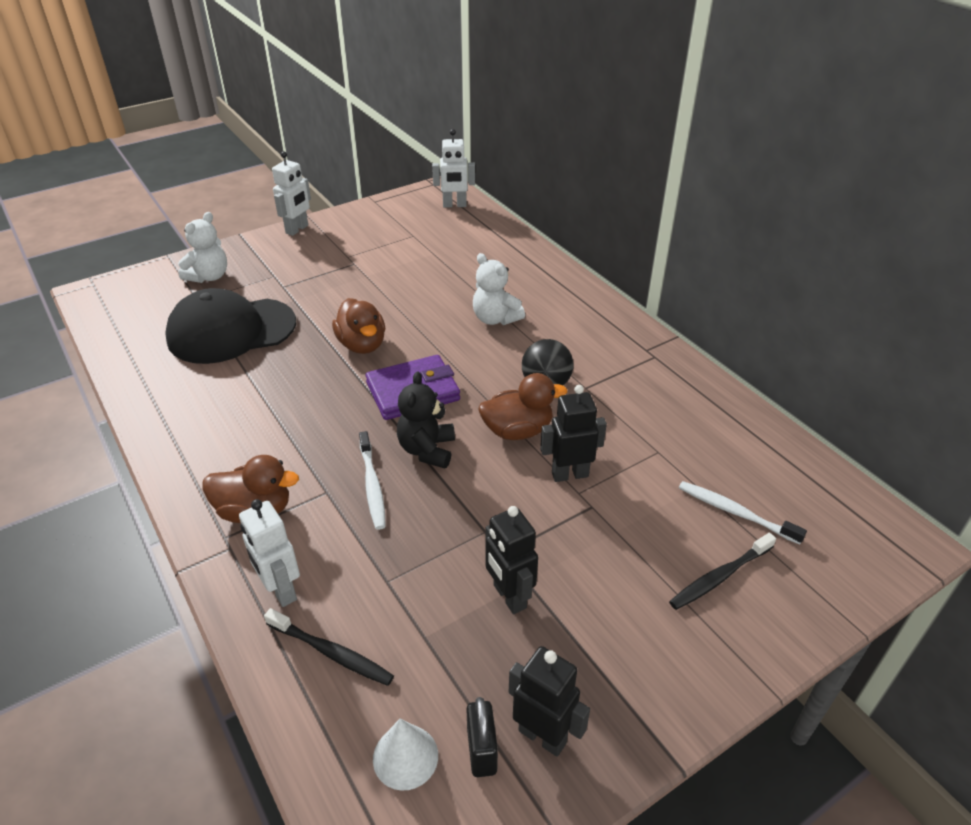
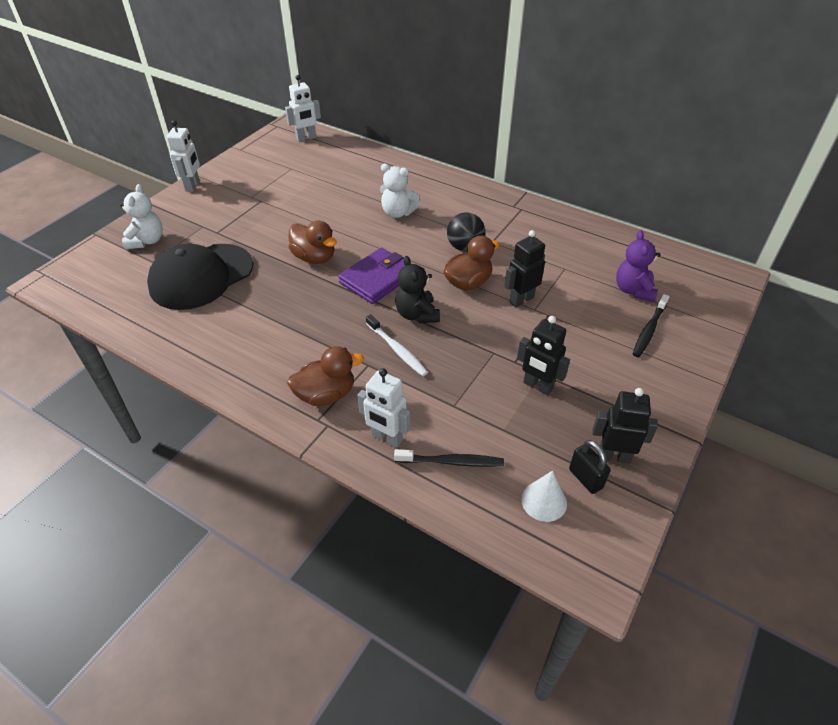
camera: 25 degrees left, 5 degrees up
white toothbrush [679,481,807,545] -> purple teddy bear [616,231,660,302]

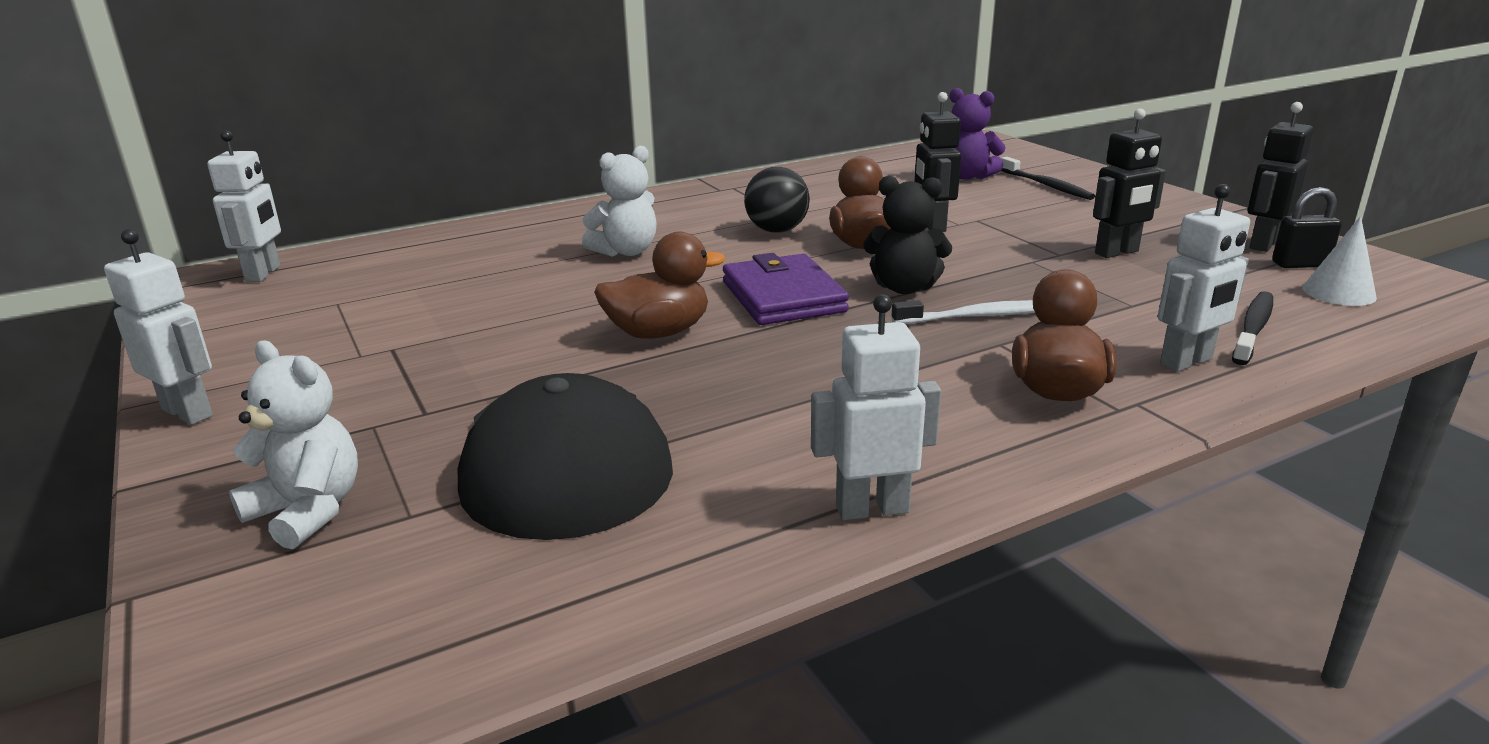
camera: 60 degrees left, 20 degrees down
none -> white robot [811,294,941,520]

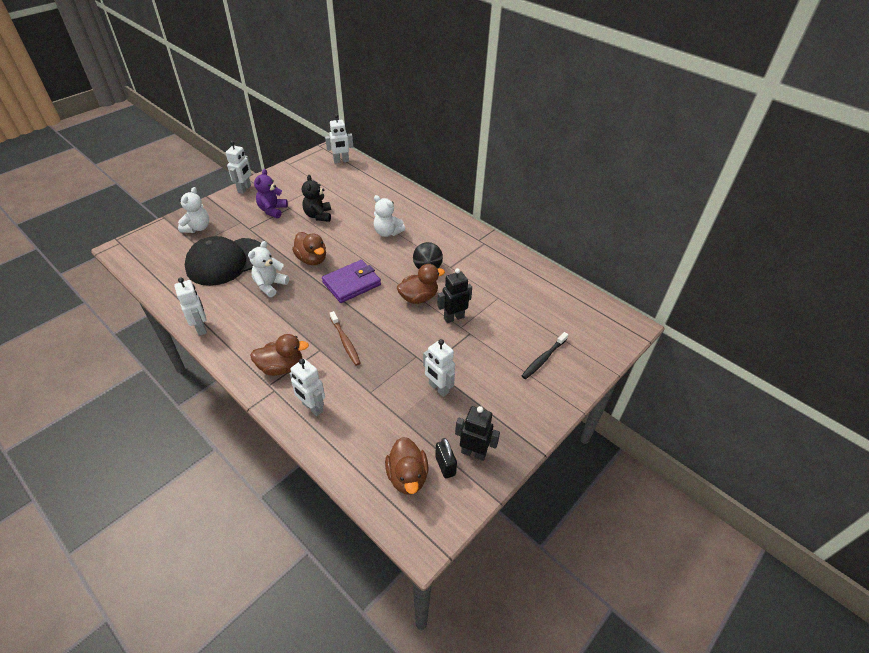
camera: 70 degrees right, 20 degrees up
black teddy bear [863,176,952,294] -> black teddy bear moved to [302,175,331,222]
white toothbrush [892,300,1035,324] -> brown toothbrush [330,311,361,366]
purple teddy bear [949,88,1006,180] -> purple teddy bear moved to [254,169,288,218]
black robot [1093,108,1166,258] -> white robot [423,339,455,397]
black toothbrush [1232,291,1273,365] -> none
white cone [1302,216,1377,306] -> brown duck [385,437,429,495]
none -> white teddy bear [248,241,289,297]

